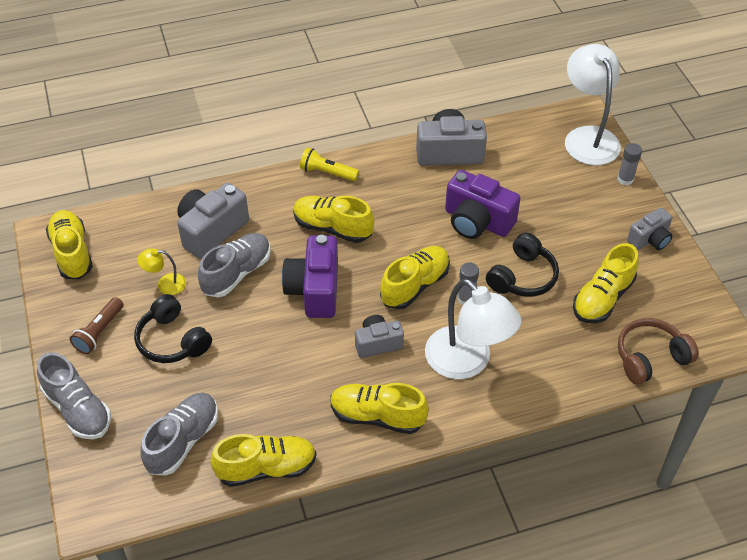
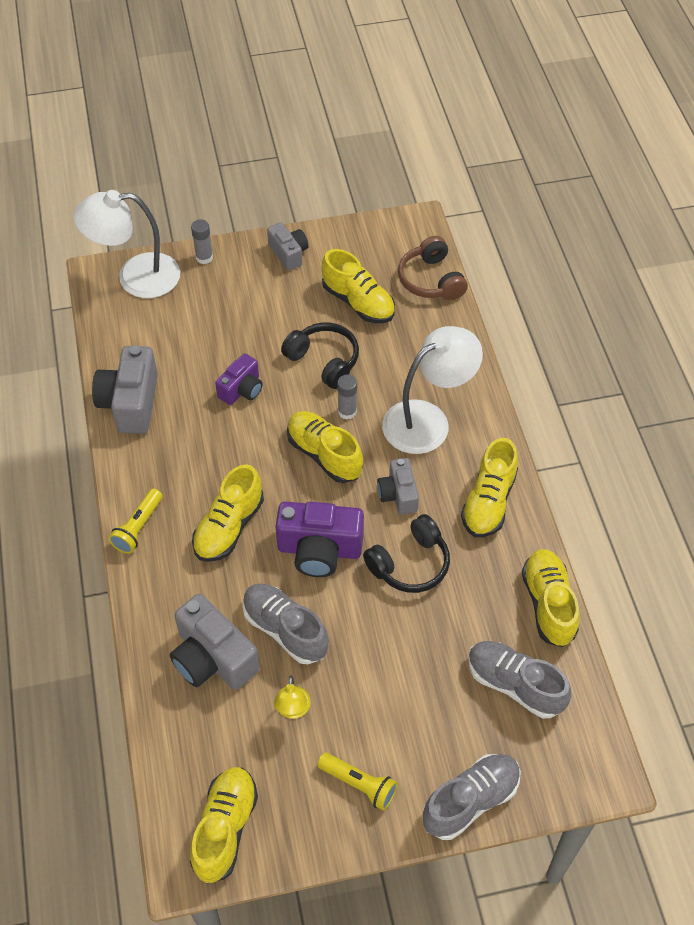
camera: 85 degrees left, 5 degrees up
yellow shoe [46,210,93,279] -> yellow shoe turned 120 degrees clockwise [190,767,258,883]
brown flashlight [70,297,123,354] -> yellow flashlight [317,752,398,811]
black headphones [134,294,212,363] -> black headphones moved to [363,514,450,593]
purple camera [445,170,521,239] -> purple camera [215,353,263,405], size x0.61

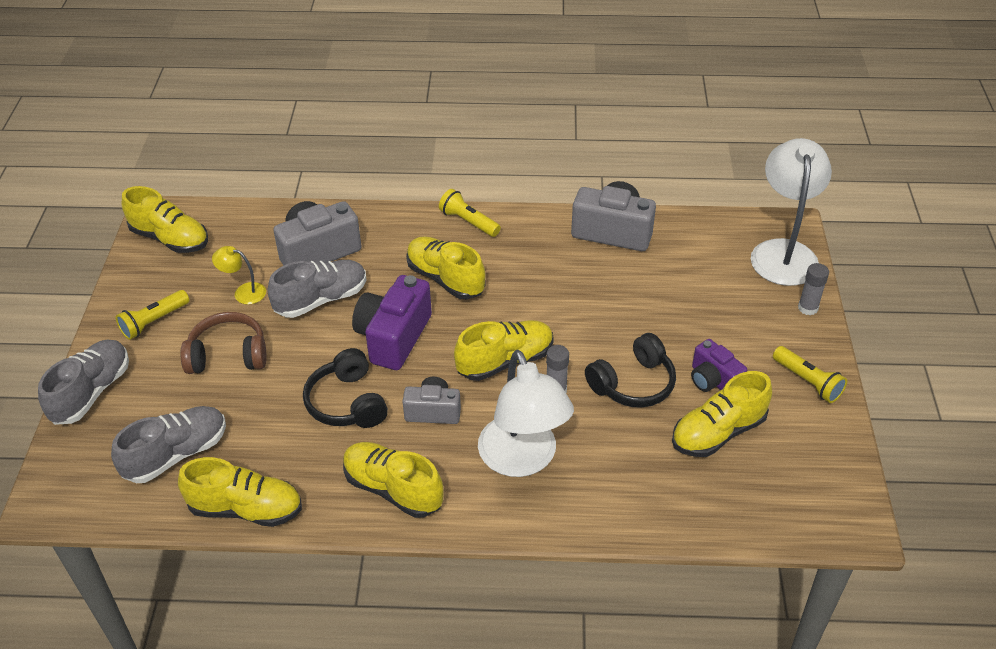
camera: 105 degrees right, 10 degrees down
purple camera [215,353,263,405] -> purple camera moved to [691,339,747,392]
grey camera [267,222,309,271] -> yellow flashlight [773,346,847,403]
brown headphones [398,236,468,300] -> brown headphones moved to [180,312,266,374]
grey shoe [422,754,521,840] -> grey shoe turned 135 degrees counterclockwise [38,340,129,425]

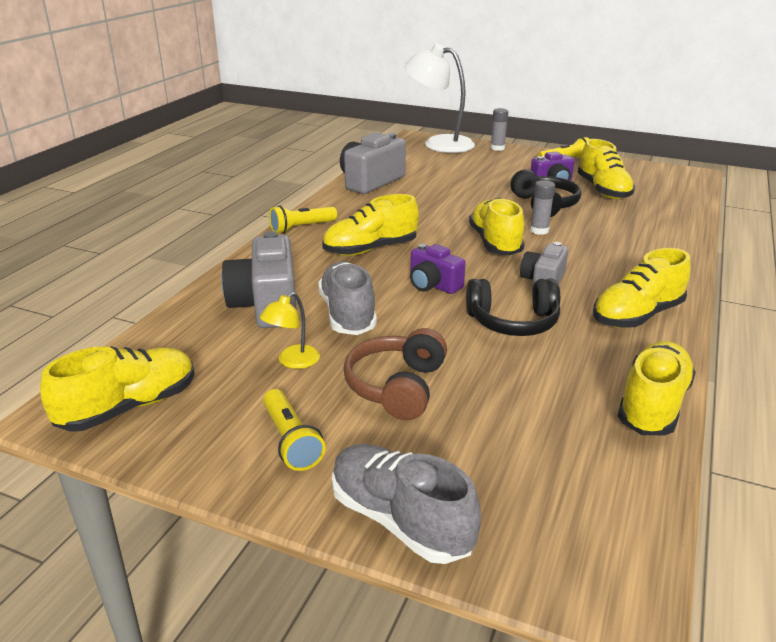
camera: 70 degrees left, 15 degrees down
grey shoe [111,406,226,483] -> none
purple camera [352,275,432,370] -> purple camera [410,244,466,294], size x0.61
white lamp [478,350,574,477] -> none

